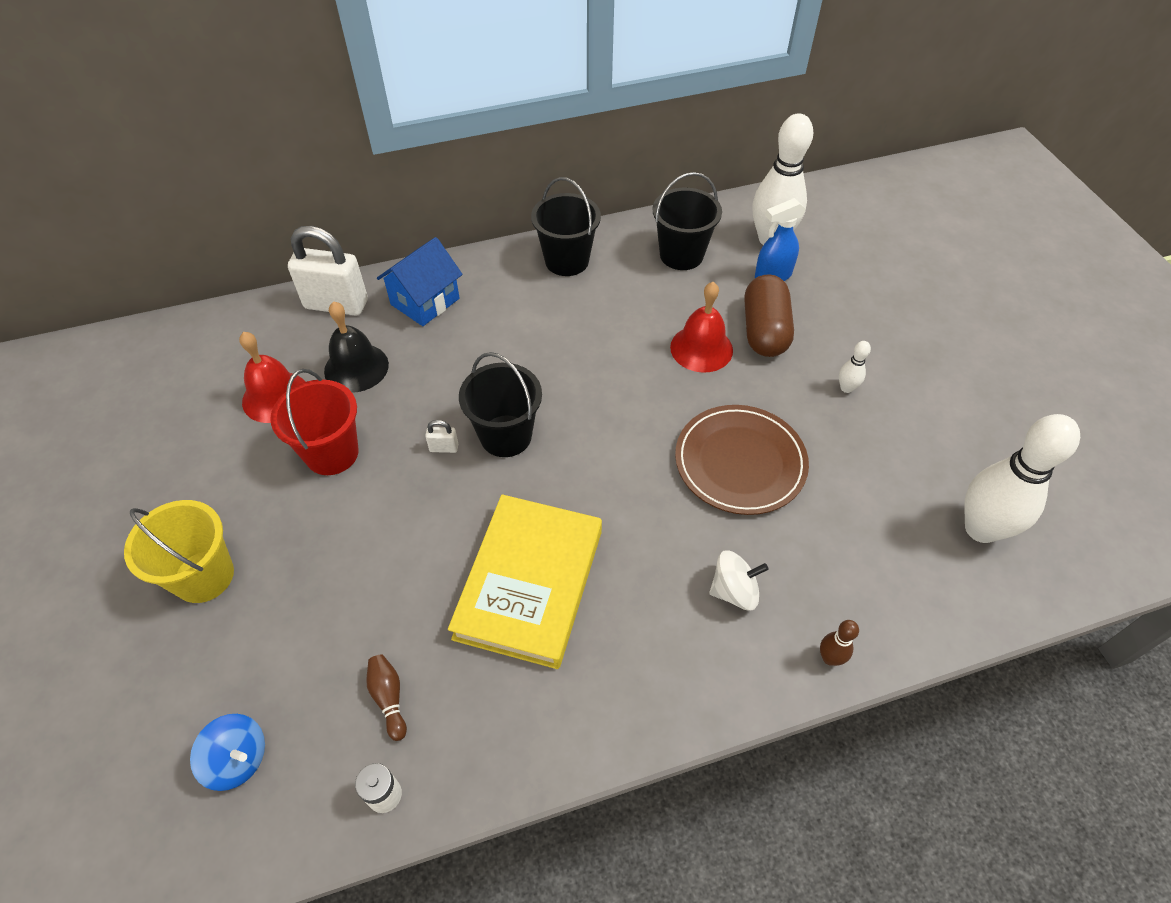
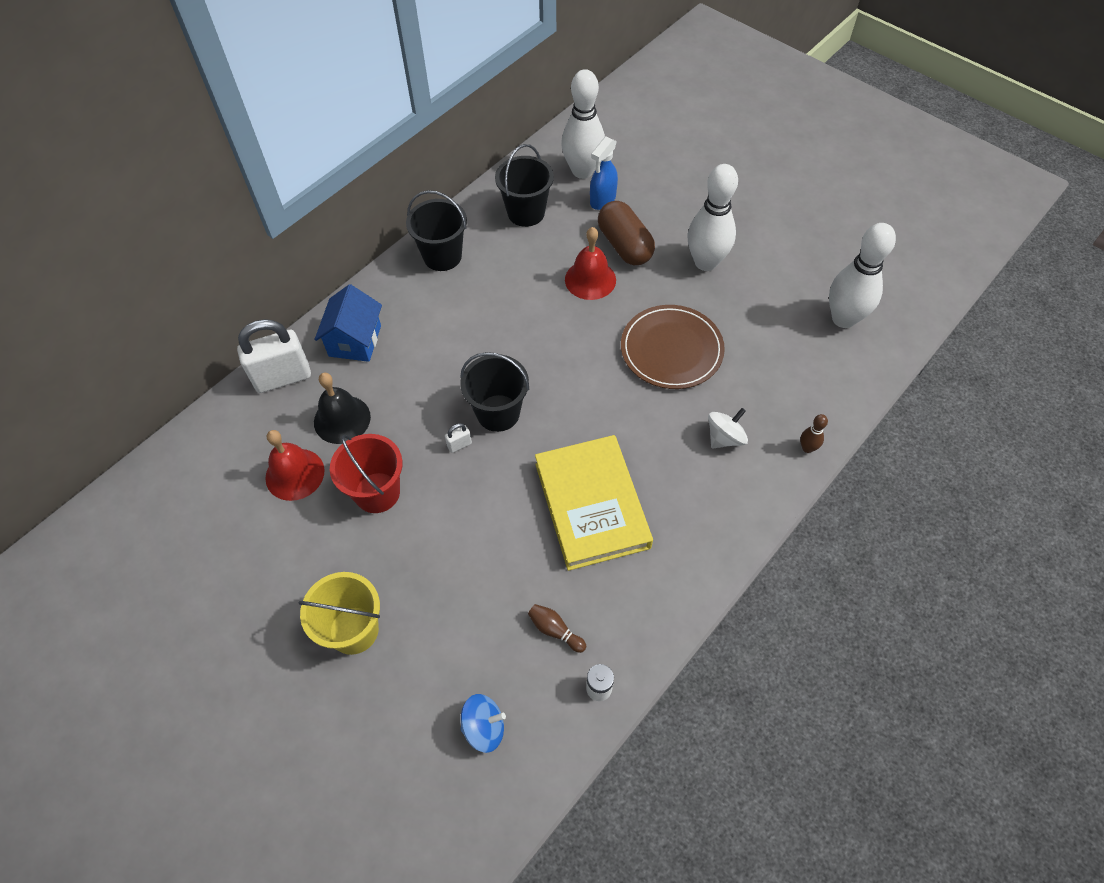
camera: 30 degrees left, 5 degrees up
white bowling pin [839,341,871,393] -> white bowling pin [688,164,738,271], size x2.36

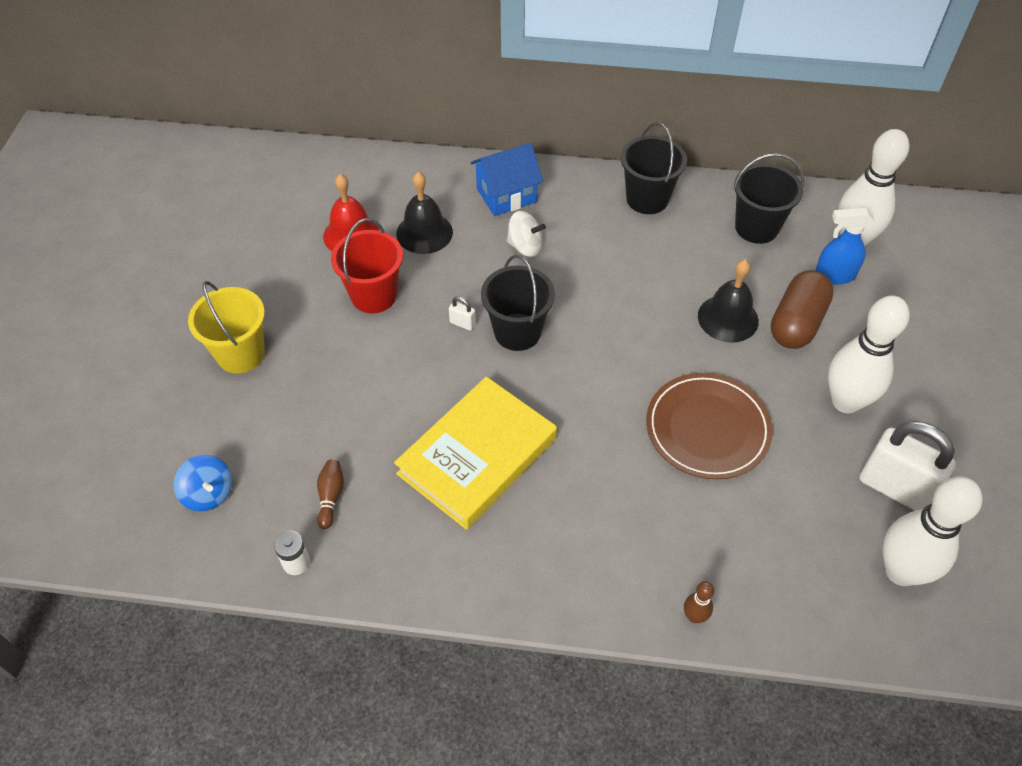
camera: 55 degrees right, 5 degrees down
white padlock [237,319,311,393] -> white padlock moved to [859,421,956,511]
red bell [565,227,616,300] -> black bell [698,259,759,343]
white spinning top [708,408,748,448] -> white spinning top moved to [507,211,546,257]

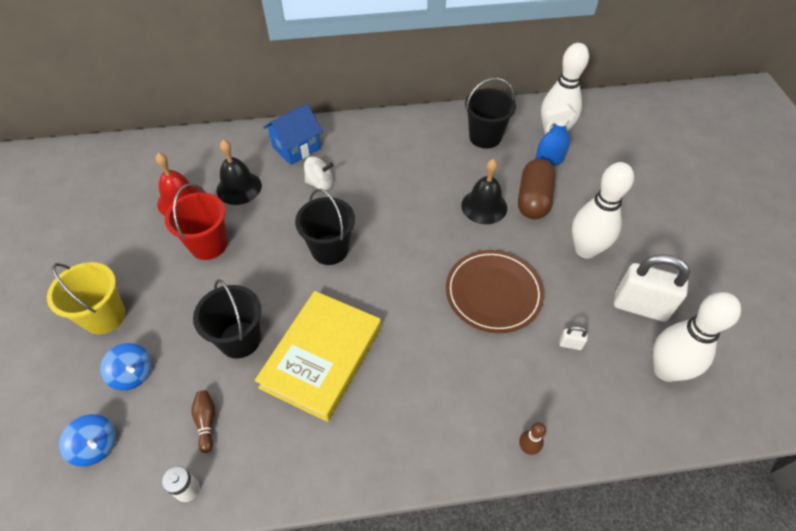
camera: 15 degrees left, 0 degrees up
white padlock [449,296,476,331] -> white padlock moved to [559,326,587,350]
black bucket [621,122,687,214] -> black bucket moved to [193,279,261,359]
none -> blue spinning top [100,343,152,390]

